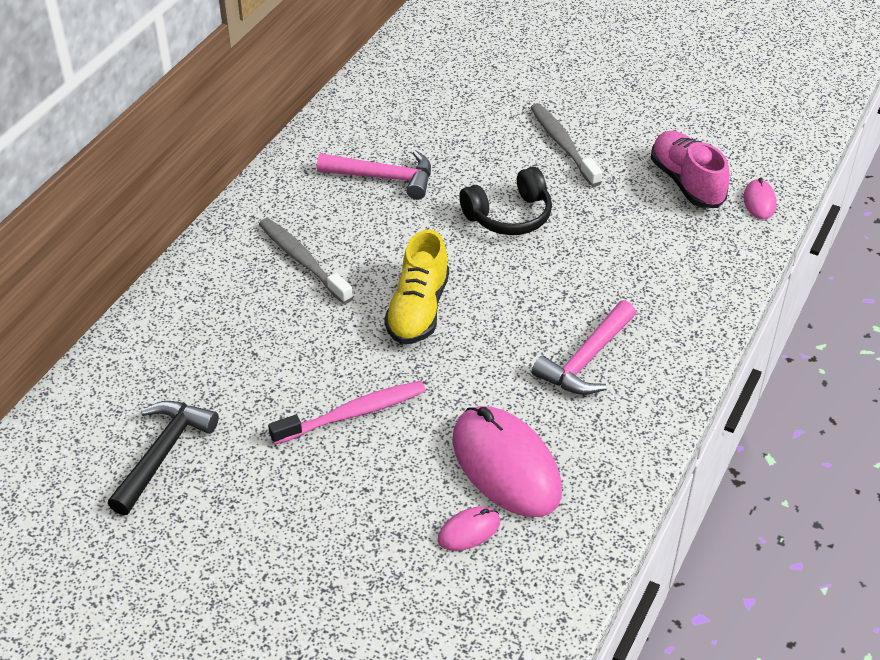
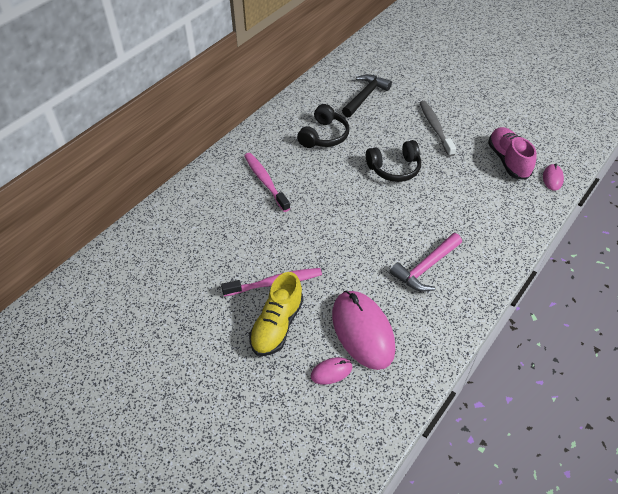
camera: 10 degrees right, 5 degrees up
black hammer [108,401,219,515] -> black hammer moved to [342,74,392,117]
grey toothbrush [259,218,353,304] -> pink toothbrush [244,153,290,212]
pink hammer [317,150,431,200] -> black headphones [297,104,349,148]
yellow shoe [384,230,449,344] -> yellow shoe moved to [249,272,304,356]

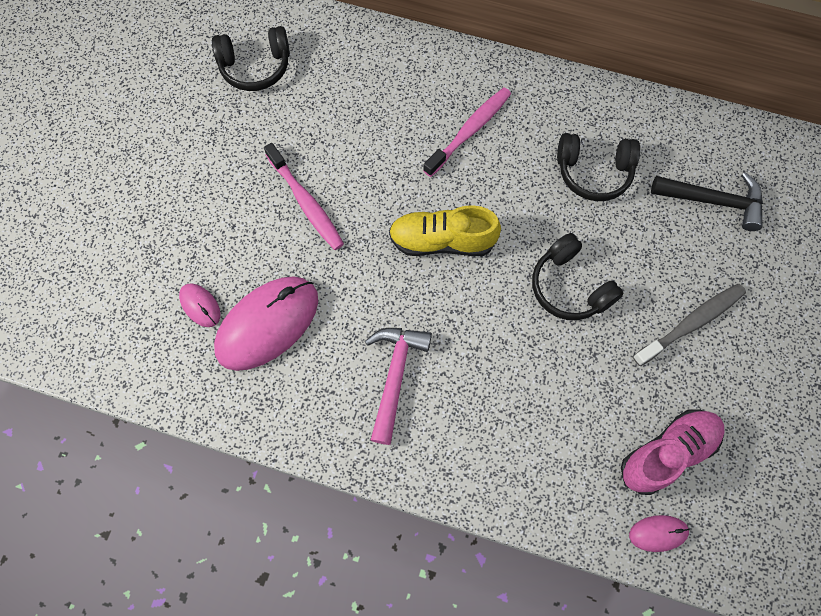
camera: 70 degrees right, 20 degrees up
yellow shoe [249,272,304,356] -> yellow shoe moved to [389,205,501,256]
pink hammer [390,233,462,292] -> pink hammer turned 75 degrees clockwise [365,328,432,445]
none -> black headphones [212,26,290,91]

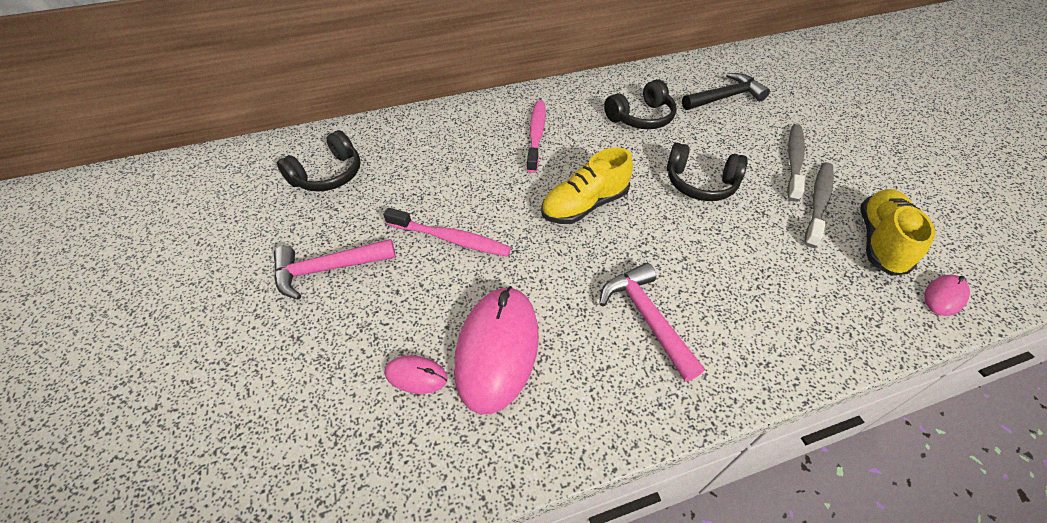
camera: 35 degrees left, 20 degrees down
pink shoe [621,409,724,495] -> yellow shoe [861,189,935,276]
none -> pink hammer [274,239,396,300]
none -> grey toothbrush [804,162,834,248]

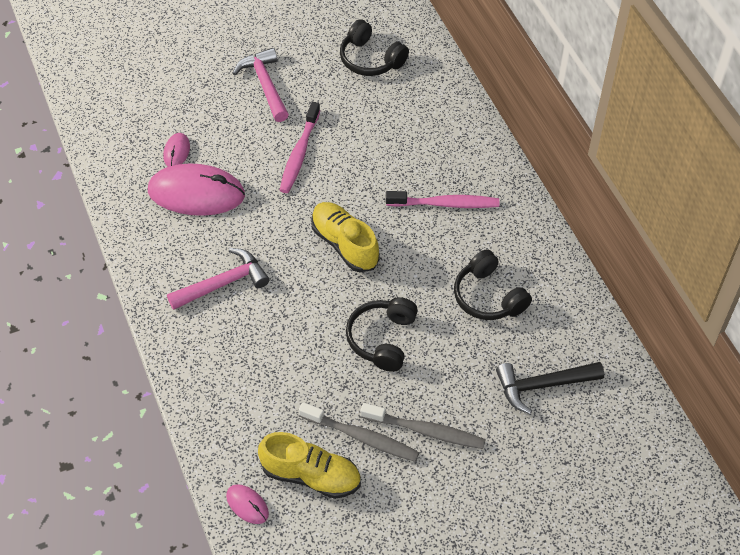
camera: 85 degrees right, 5 degrees up
black hammer [682,73,770,110] -> black hammer turned 105 degrees clockwise [496,362,604,414]

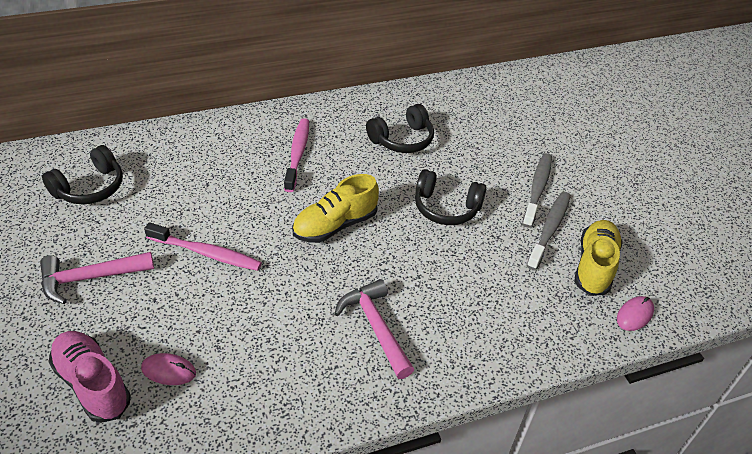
camera: 90 degrees left, 10 degrees down
pink mouse [148,164,245,216] -> none
black hammer [496,362,604,414] -> none
none -> pink shoe [48,331,131,423]

